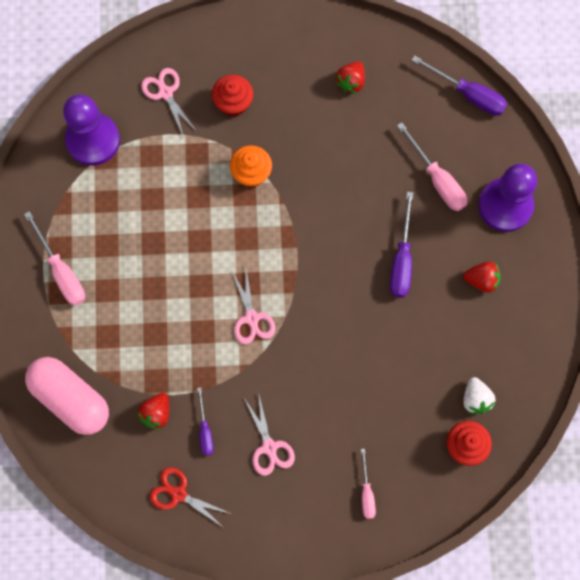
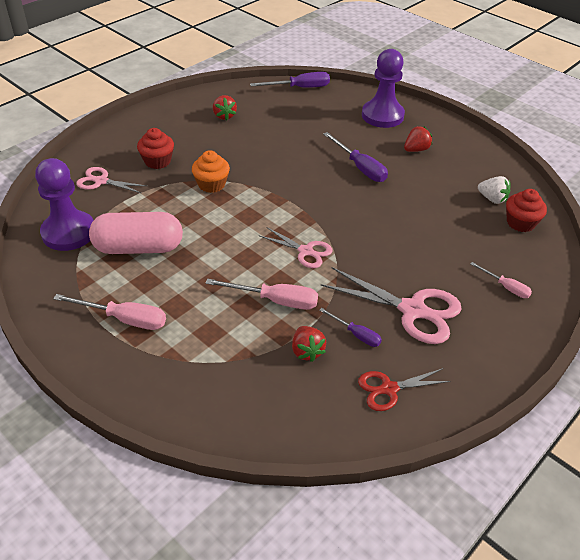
camera: 45 degrees left, 30 degrees down
pink capsule [25,357,109,435] -> pink capsule moved to [89,212,183,254]
pink scissors [244,396,295,476] -> pink scissors [321,267,462,344], size x1.69
pink screwdriver [397,123,467,211] -> pink screwdriver moved to [205,279,318,310]

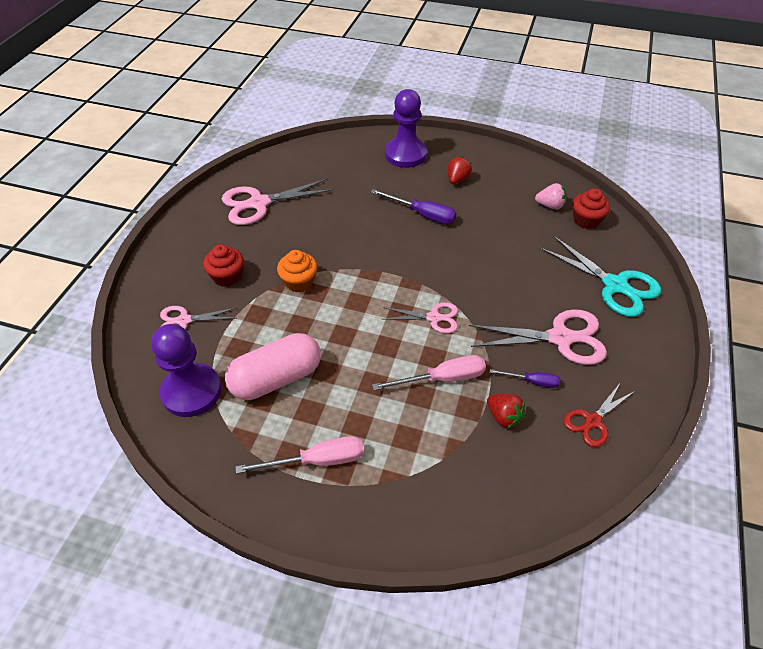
camera: 25 degrees left, 5 degrees up
red strawberry [213,95,237,120] -> pink scissors [222,179,334,225]
purple screwdriver [250,72,330,88] -> none
pink screwdriver [470,262,532,298] -> turquoise scissors [540,235,661,317]
white strawberry [478,176,510,204] -> pink strawberry [535,183,567,210]

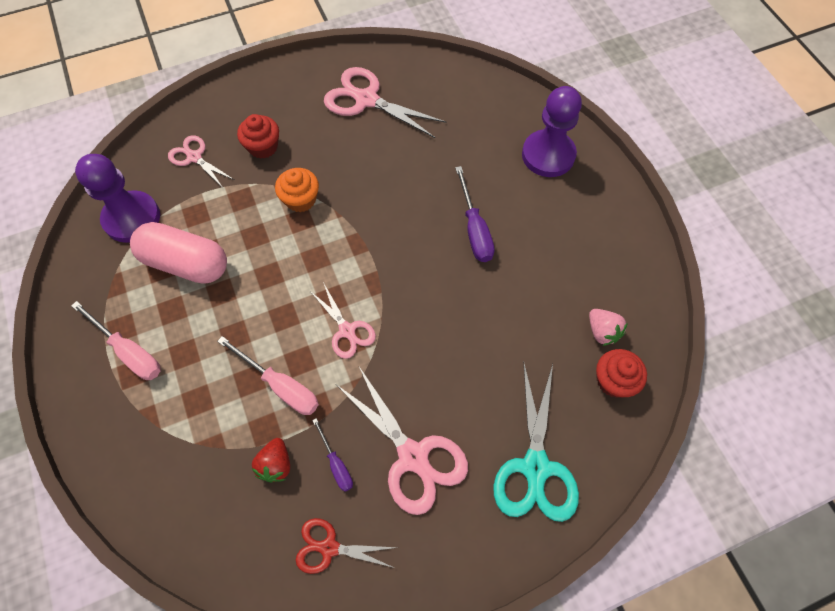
camera: 50 degrees right, 15 degrees up
red strawberry [448,156,472,184] -> none

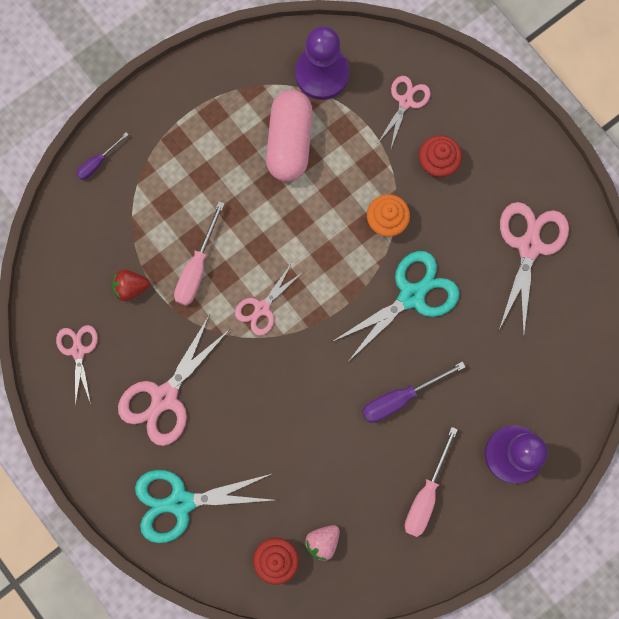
camera: 75 degrees right, 15 degrees up
pink screwdriver [71,301,161,380] -> pink screwdriver moved to [404,427,458,537]
red scissors [296,518,398,574] -> pink scissors [56,325,98,406]
purple screwdriver [312,418,353,492] -> purple screwdriver moved to [76,133,128,180]
none -> turquoise scissors [332,251,460,363]

